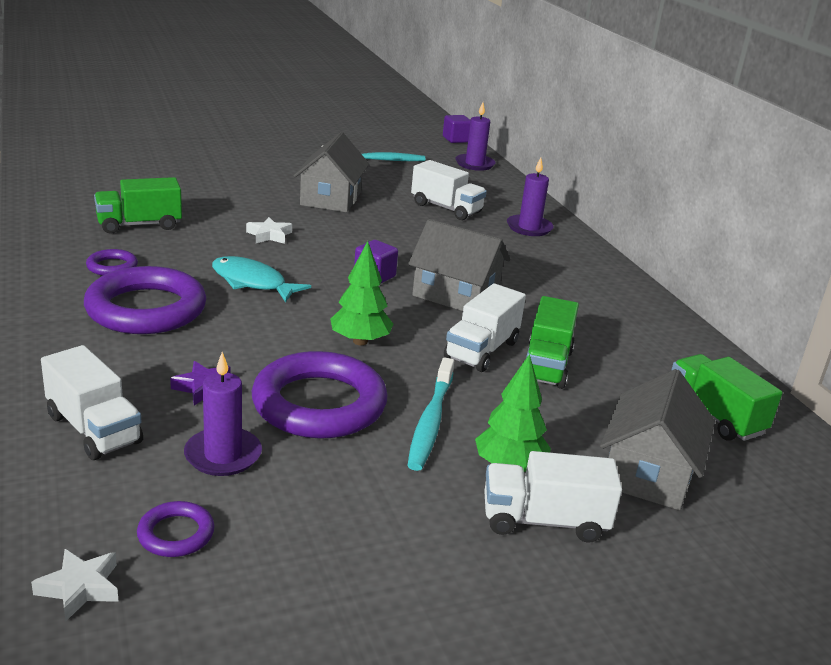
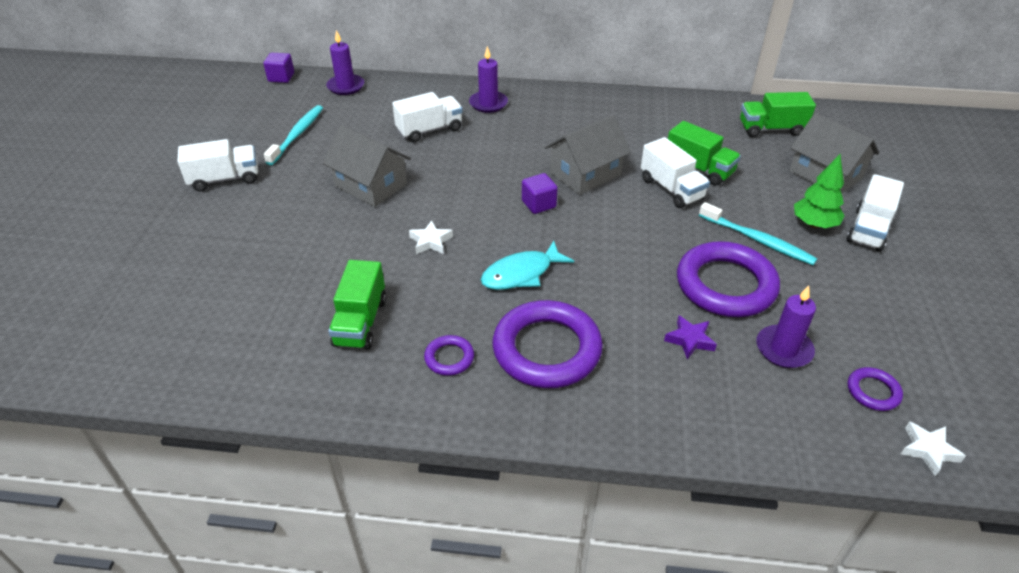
camera: 60 degrees left, 15 degrees up
white truck [41,345,143,460] -> white truck moved to [177,139,258,192]
green tree [330,241,393,345] -> none

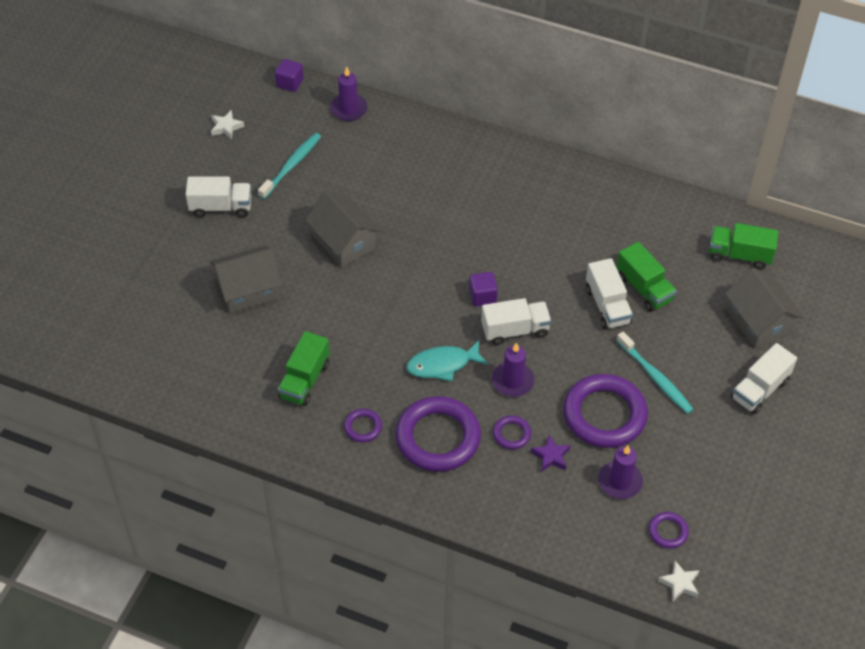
camera: 15 degrees right, 10 degrees up
white truck [392,92,463,142] -> white truck moved to [481,298,551,345]
white star [409,220,453,254] -> white star moved to [211,110,244,140]
purple candle [469,46,508,113] -> purple candle moved to [492,342,535,397]
grey house [545,115,631,195] -> grey house moved to [210,245,282,313]
green tree [794,154,845,228] -> none
none -> purple ring [493,415,531,449]

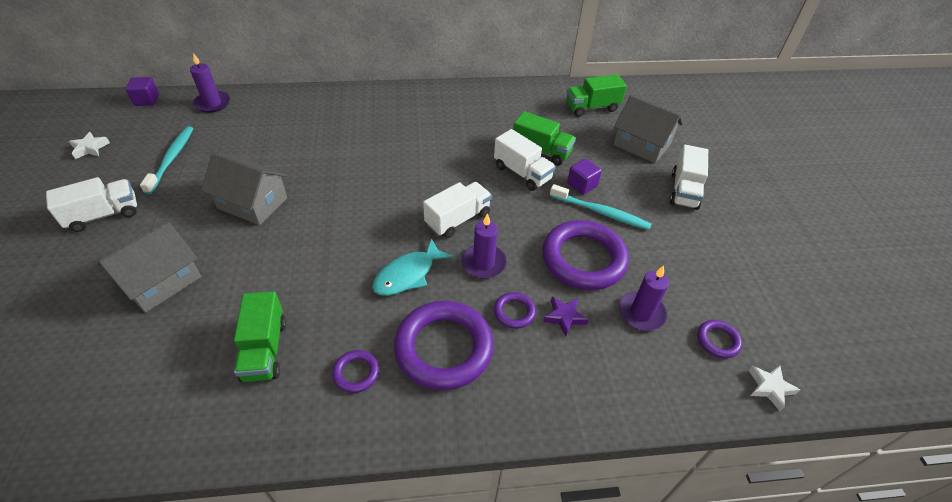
camera: 30 degrees left, 5 degrees down
purple cube [469,272,498,306] -> purple cube moved to [567,159,602,195]

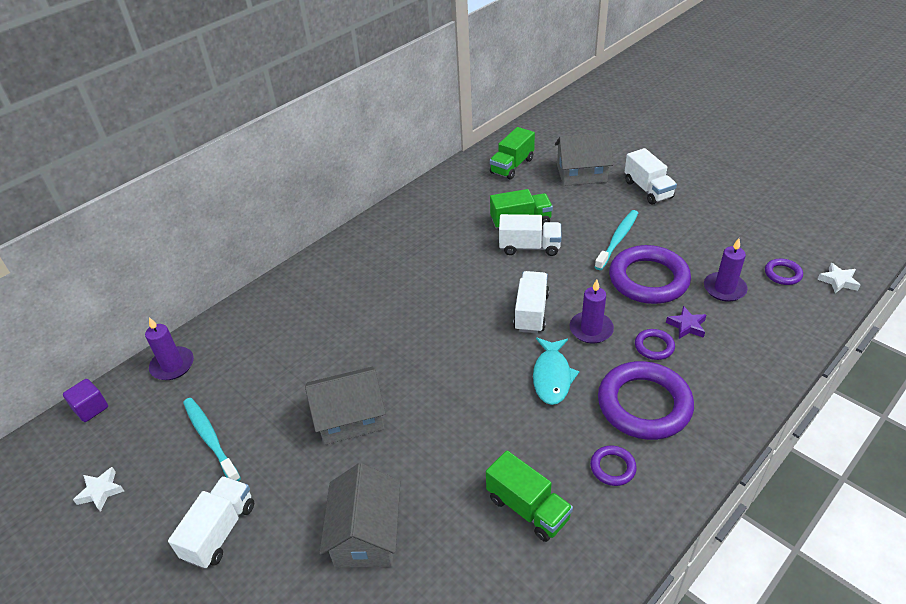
camera: 35 degrees left, 5 degrees down
turquoise toothbrush [550,184,652,230] -> turquoise toothbrush turned 45 degrees counterclockwise [595,210,638,270]
purple cube [567,159,602,195] -> none

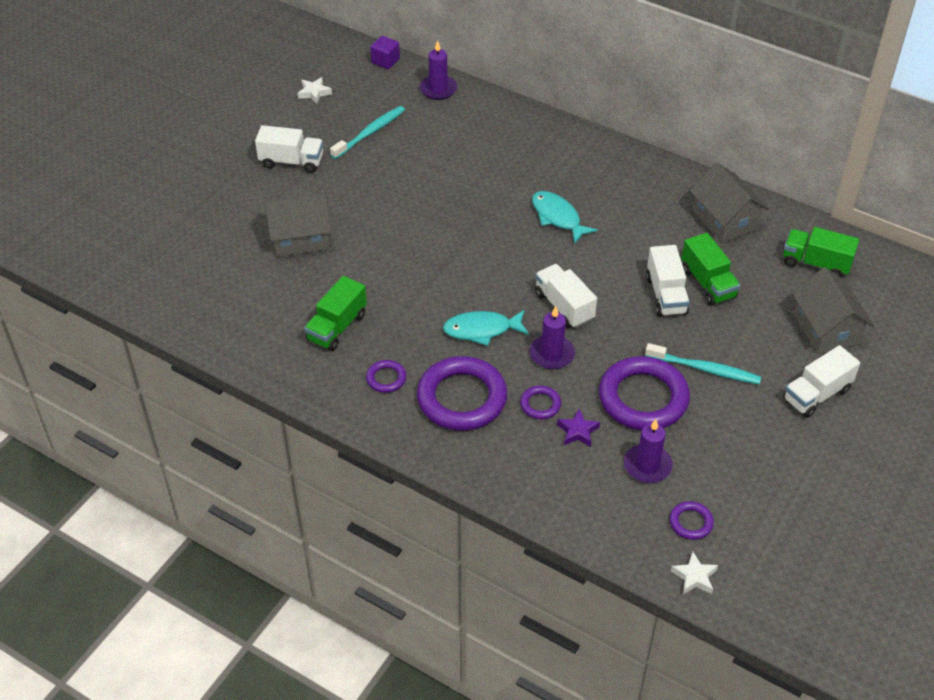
camera: 75 degrees right, 5 degrees up
grey house [305,367,386,445] -> grey house moved to [690,163,769,243]
white truck [513,271,549,333] -> white truck turned 120 degrees counterclockwise [535,264,597,328]
none -> turquoise fish [532,191,598,244]

